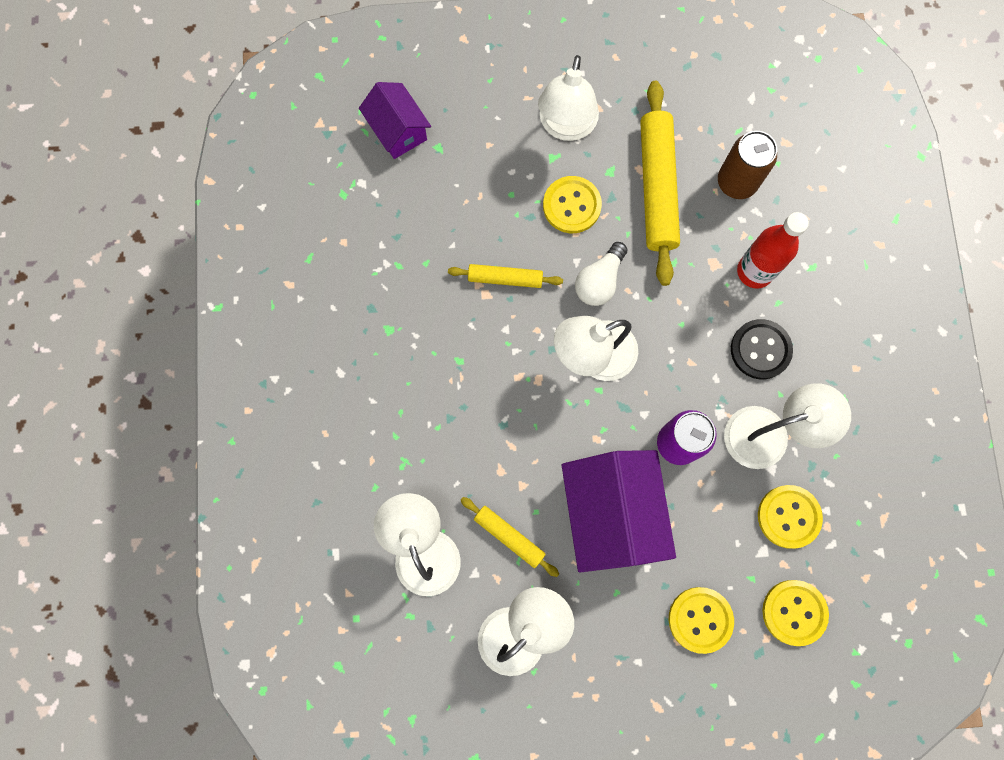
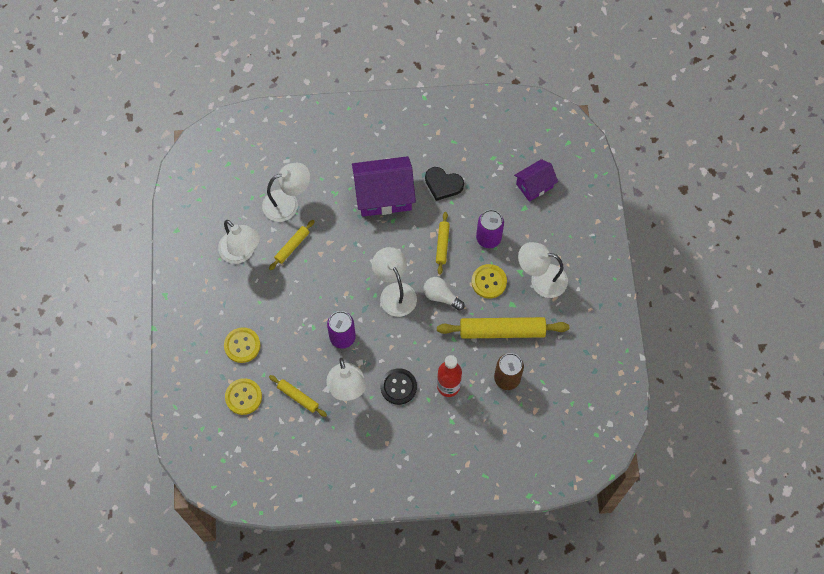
camera: 90 degrees right, 10 degrees down
purple house [562,450,676,572] -> purple house moved to [352,156,416,217]
yellow button [758,485,823,549] -> yellow rolling pin [269,375,327,417]
none -> black heart [425,167,464,201]
none -> purple can [476,210,504,248]

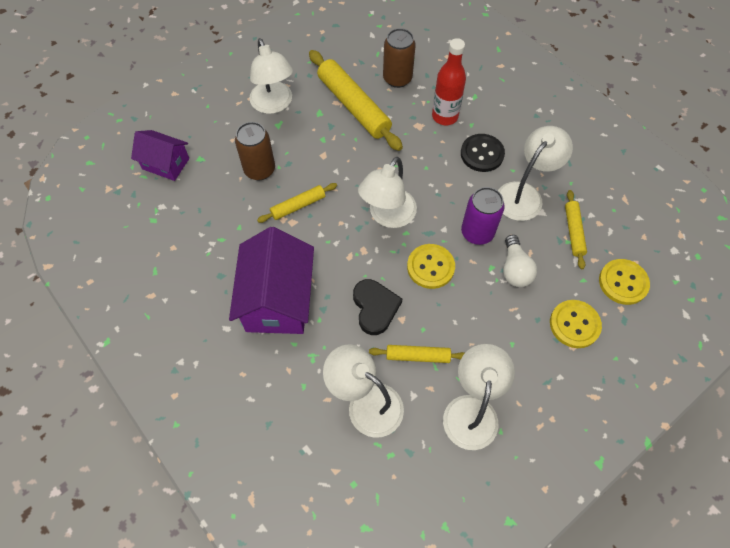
camera: 125 degrees left, 5 degrees down
purple house [352,156,416,217] -> purple house turned 45 degrees clockwise [229,227,314,334]
white light bulb [423,277,465,311] -> white light bulb moved to [503,235,537,287]
black heart [425,167,464,201] -> black heart moved to [353,279,402,335]
yellow button [472,264,507,299] -> yellow button moved to [407,244,455,289]
purple can [476,210,504,248] -> brown can [235,122,275,180]

